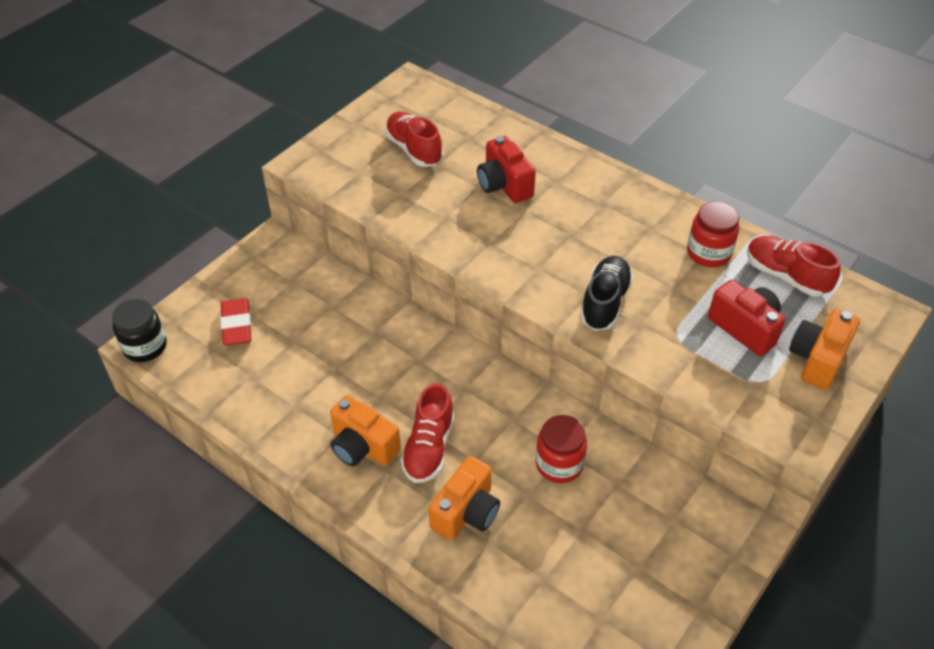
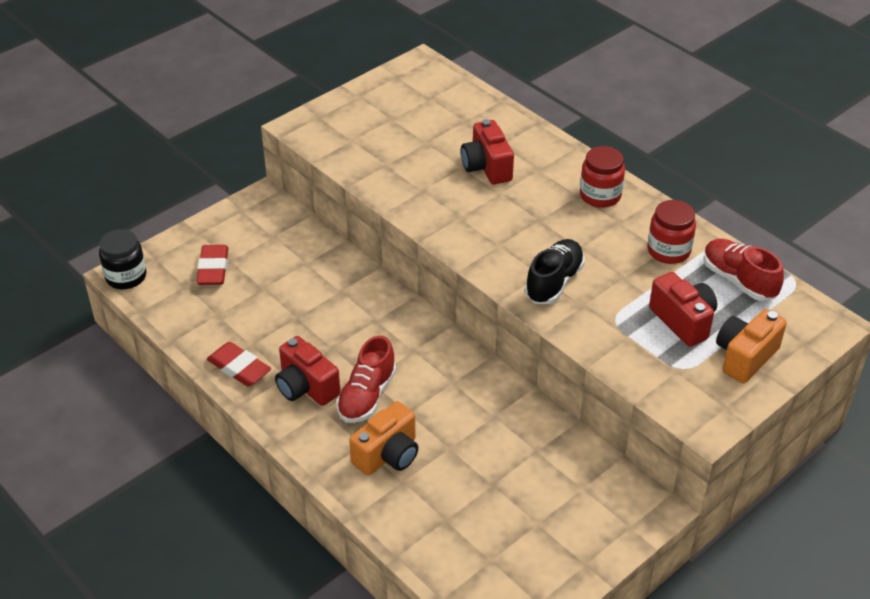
camera: 10 degrees right, 5 degrees down
orange camera [330,395,401,466] -> red camera [275,336,340,406]
red shoe [385,111,443,167] -> none
red jar [536,415,587,483] -> red jar moved to [580,146,625,208]
none -> red eraser [207,342,271,387]

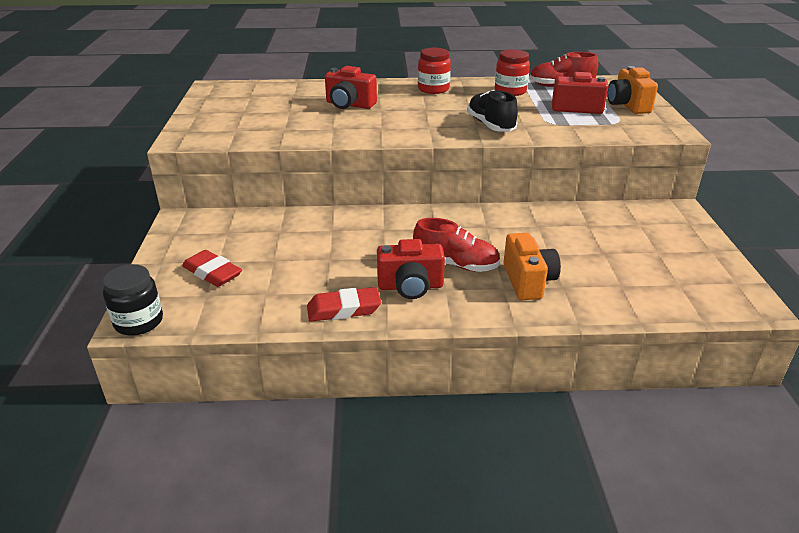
camera: 50 degrees left, 10 degrees down
red shoe [336,335,396,423] -> red shoe turned 45 degrees counterclockwise [413,218,500,272]

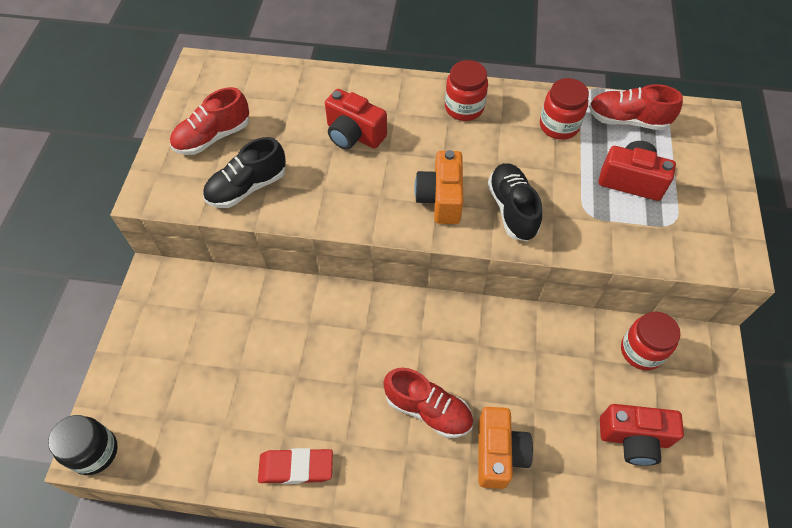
camera: 10 degrees right, 25 degrees up
red eraser [182,250,242,287] -> none
red camera [377,239,445,299] -> red camera moved to [600,404,684,466]
orange camera [607,66,658,114] -> orange camera moved to [414,150,463,224]
none -> red shoe [170,87,249,155]
none -> black shoe [203,137,286,208]
none -> red jar [621,312,681,370]

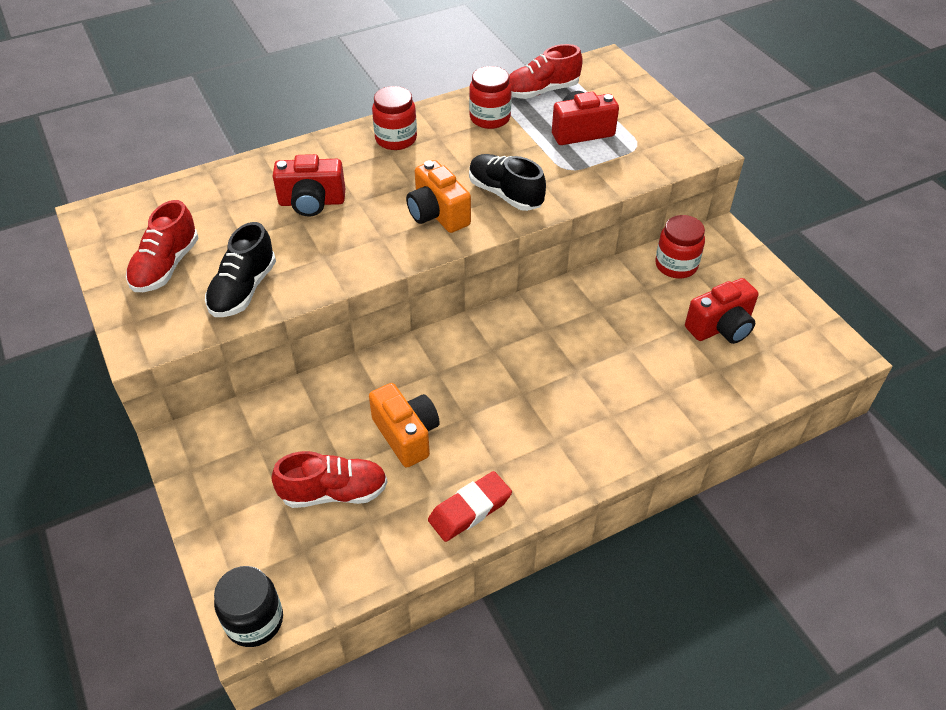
camera: 35 degrees left, 10 degrees down
red shoe [383,368,473,438] -> red shoe moved to [271,451,387,508]
orange camera [478,407,533,489] -> orange camera moved to [369,383,440,468]

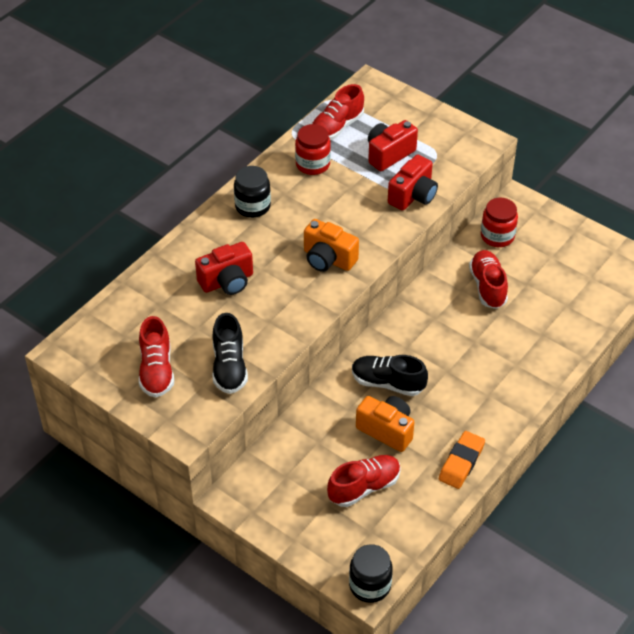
camera: 25 degrees left, 0 degrees up
red jar [372,86,417,150] -> black jar [234,166,271,218]
red eraser [428,471,512,542] -> orange eraser [439,431,485,489]
black shoe [469,154,546,211] -> black shoe moved to [352,355,428,396]
red camera [685,278,759,344] -> red camera moved to [388,155,438,211]
none -> red shoe [469,250,508,309]

